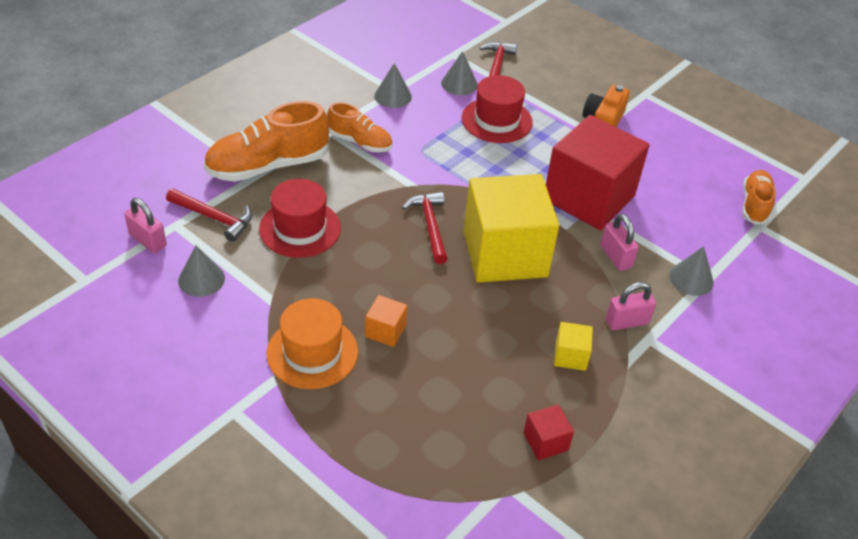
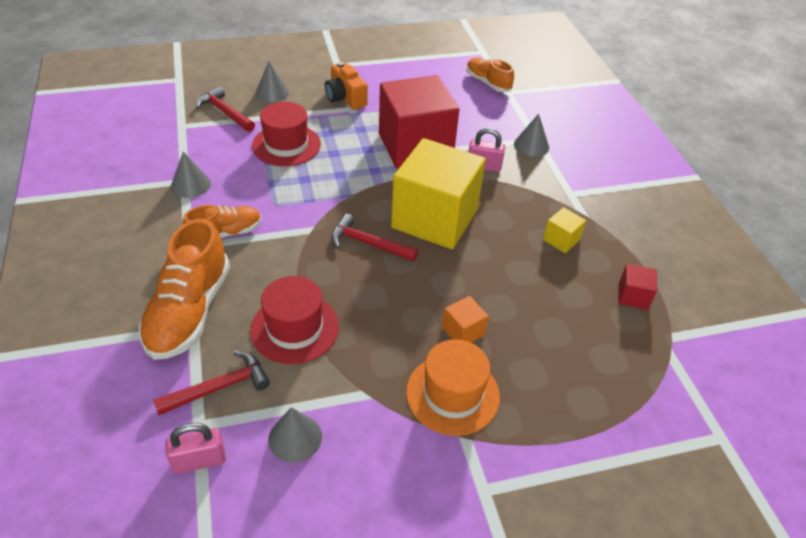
camera: 55 degrees left, 0 degrees up
grey cone [441,51,478,95] -> grey cone moved to [255,61,289,103]
pink padlock [606,282,656,330] -> none

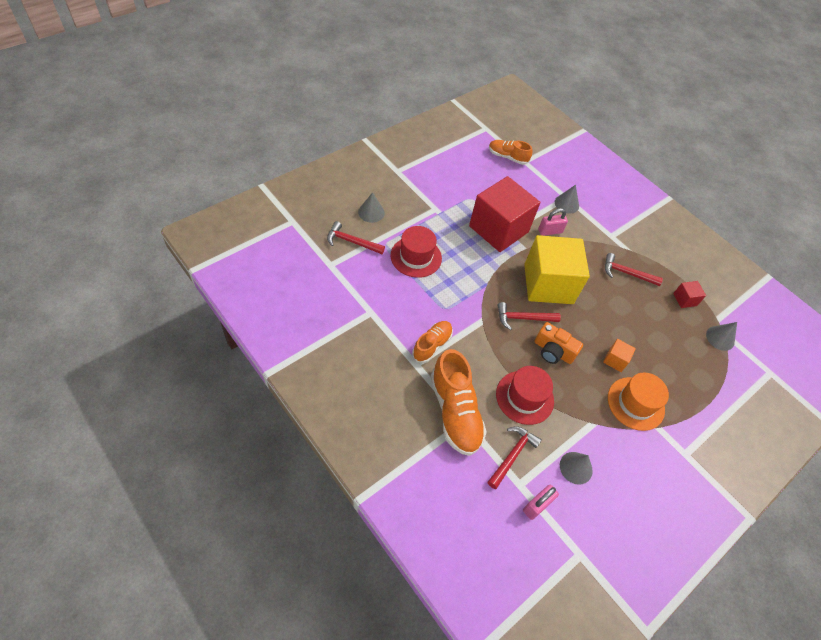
camera: 30 degrees left, 10 degrees up
grey cone [171,152,211,198] -> grey cone moved to [706,322,737,351]
orange camera [325,62,368,110] -> orange camera moved to [535,322,583,364]
yellow cube [543,207,586,253] -> red hammer [605,253,663,286]

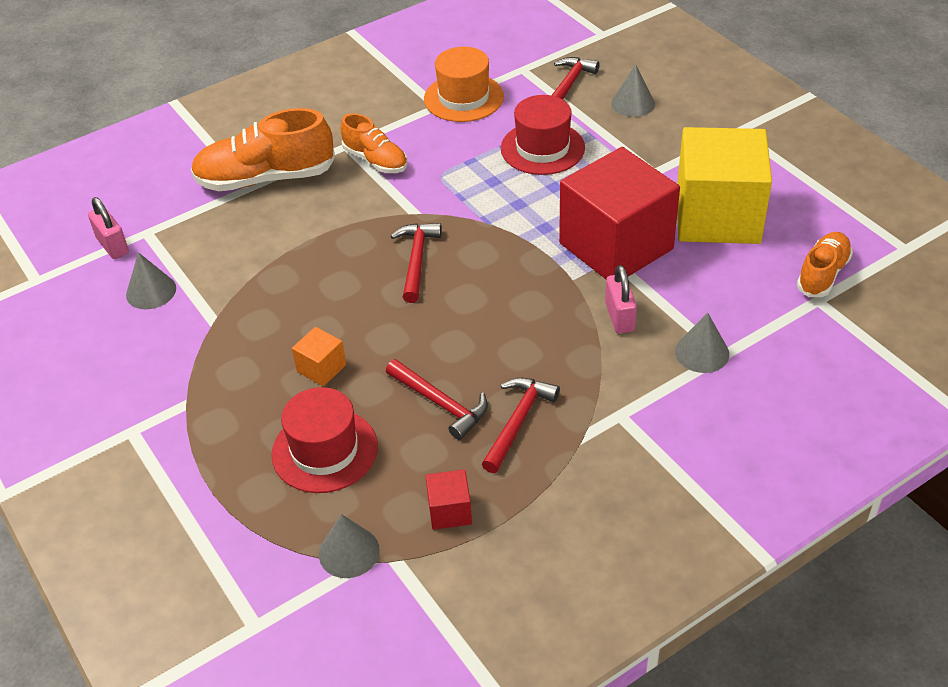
camera: 105 degrees right, 10 degrees down
red hammer [488,426,542,489] -> red hammer moved to [386,359,488,440]
red hat [496,366,554,425] -> red hat moved to [271,387,378,493]
yellow cube [524,235,590,304] -> yellow cube moved to [677,127,772,244]
orange camera [535,322,583,364] -> none
orange hat [608,372,669,431] -> orange hat moved to [424,47,504,122]

